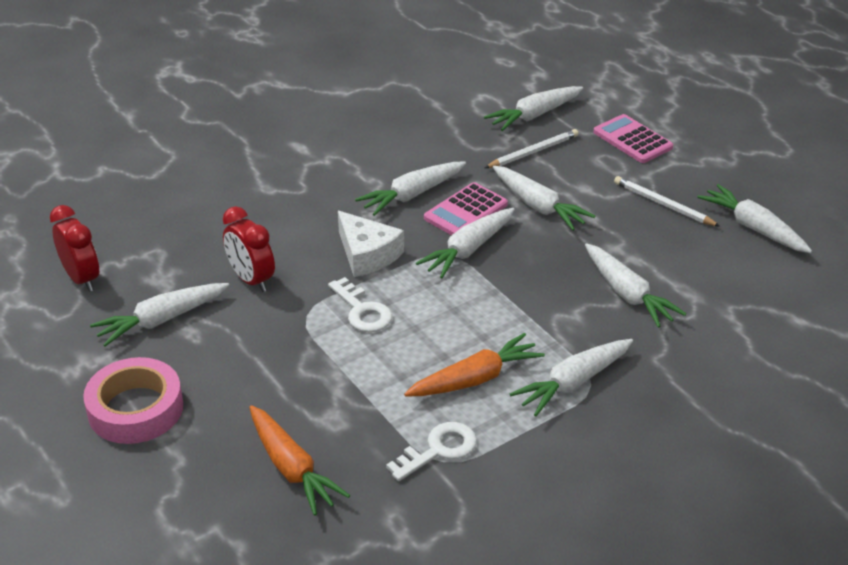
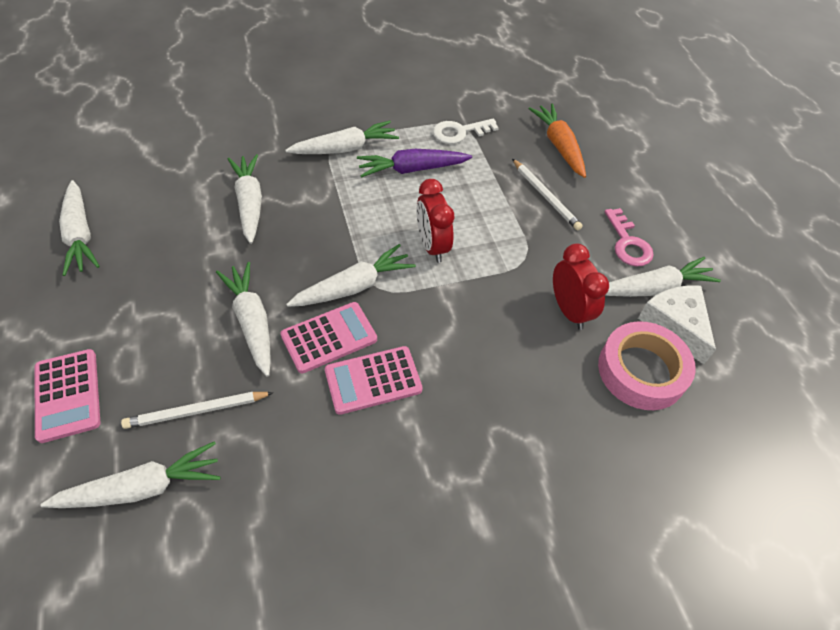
camera: 165 degrees left, 15 degrees up
red clock [50,205,99,292] -> red clock moved to [417,179,454,263]
pink tape [83,357,183,444] -> pink tape moved to [598,321,696,410]
white key [328,277,392,332] -> none
white cheese [338,211,404,277] -> white cheese moved to [638,285,716,365]
white carrot [355,162,466,216] -> pink calculator [325,346,423,415]
orange carrot [404,333,545,396] -> purple carrot [357,149,472,178]
white pencil [614,176,720,227] -> white pencil moved to [512,159,583,231]
none -> pink key [604,208,654,267]

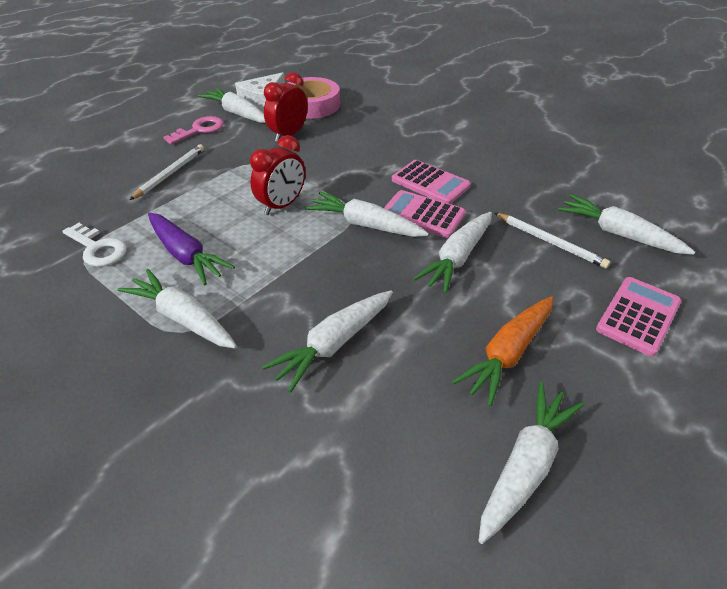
camera: 120 degrees left, 10 degrees down
orange carrot [528,104,586,178] -> orange carrot moved to [452,296,554,407]

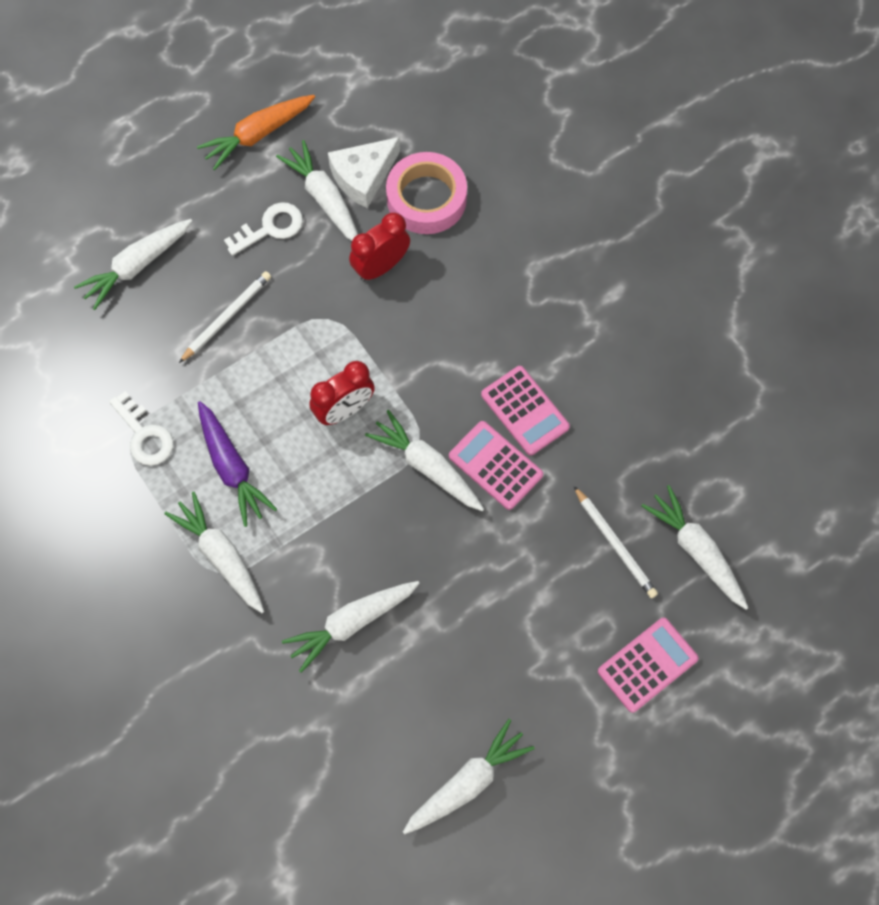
camera: 15 degrees right, 25 degrees up
pink key [163,116,224,145] -> white key [224,202,303,256]
white carrot [413,212,492,294] -> white carrot moved to [74,219,192,310]
orange carrot [452,296,554,407] -> orange carrot moved to [197,95,315,170]

